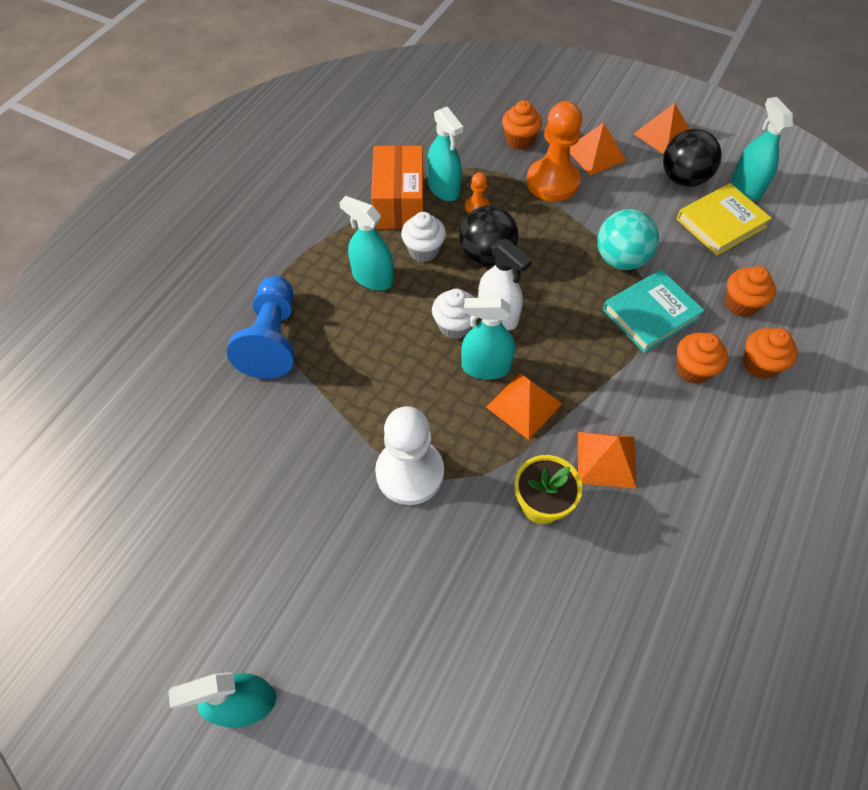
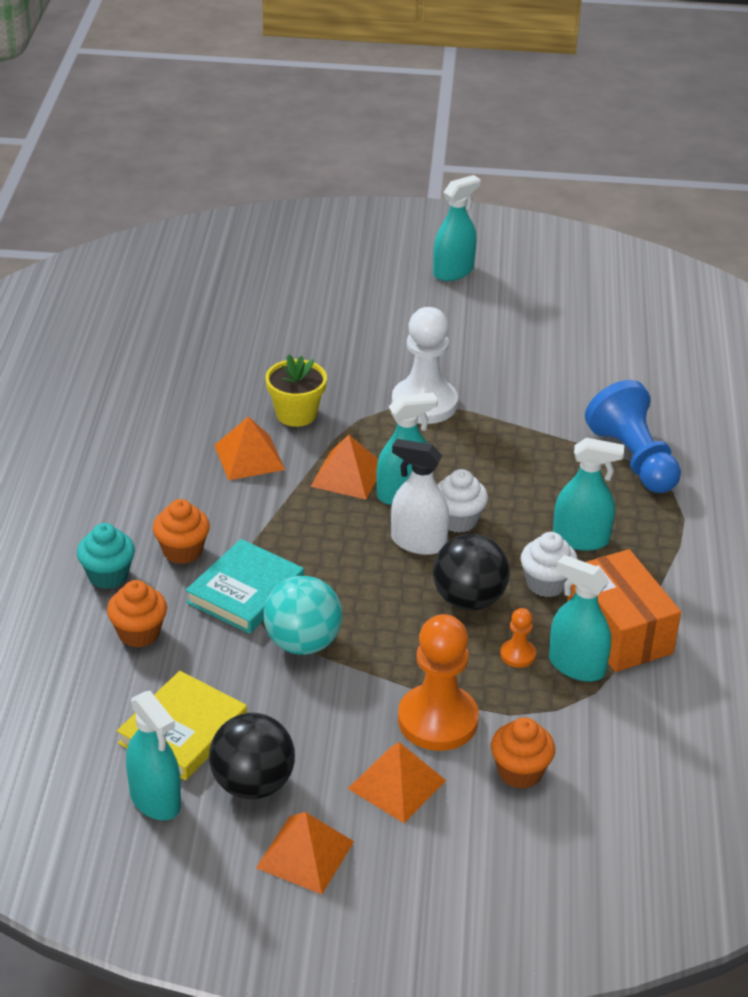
camera: 155 degrees right, 20 degrees down
orange cupcake [743,328,798,379] -> turquoise cupcake [77,523,135,589]

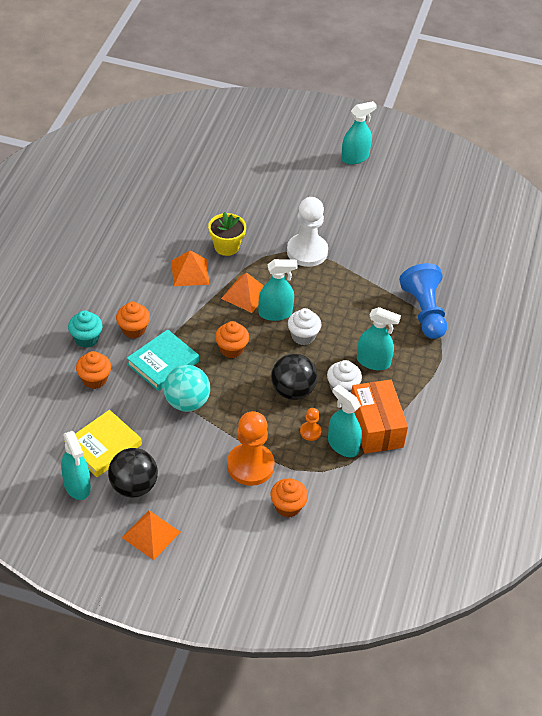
camera: 10 degrees right, 10 degrees up
orange pyramid [348,742,446,823] -> none
white spray bottle [391,439,450,555] -> none
none -> orange cupcake [215,321,249,358]

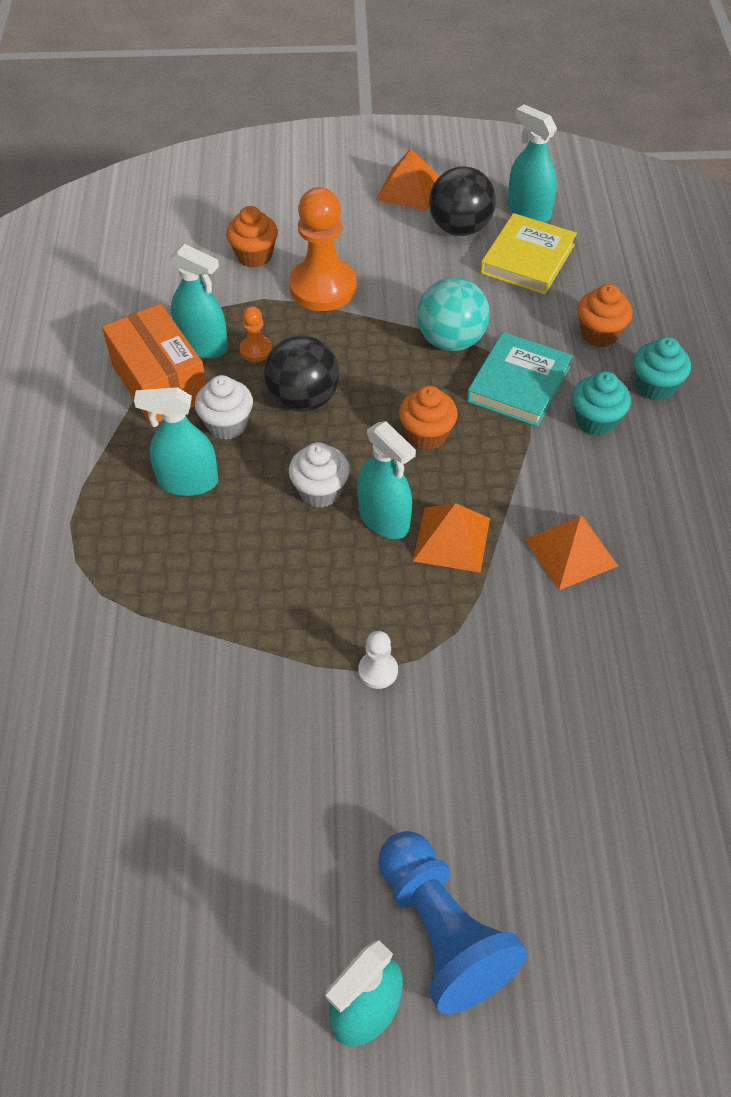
camera: 165 degrees right, 5 degrees up
orange cupcake [116,302,150,339] -> turquoise cupcake [572,371,631,436]
yellow flower pot [208,212,246,256] -> none
turquoise spray bottle [259,259,298,321] -> turquoise spray bottle turned 105 degrees counterclockwise [357,421,416,539]
white pawn [287,197,328,267] -> white pawn [358,631,398,689], size x0.46
blue pawn [399,263,447,339] -> blue pawn moved to [378,831,527,1014]

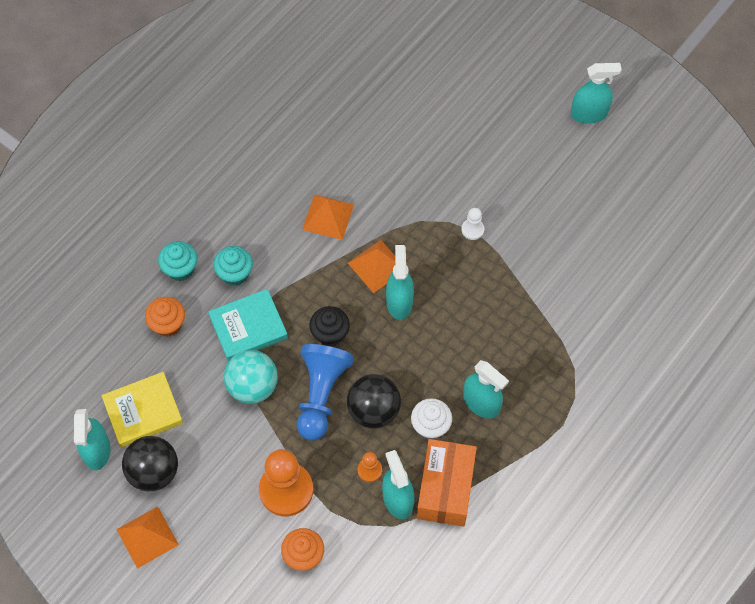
camera: 140 degrees left, 10 degrees up
white cupcake [289,442,350,508] -> none
blue pawn [378,831,527,1014] -> blue pawn moved to [297,344,354,441]
orange cupcake [399,386,458,450] -> black cupcake [309,306,350,346]

